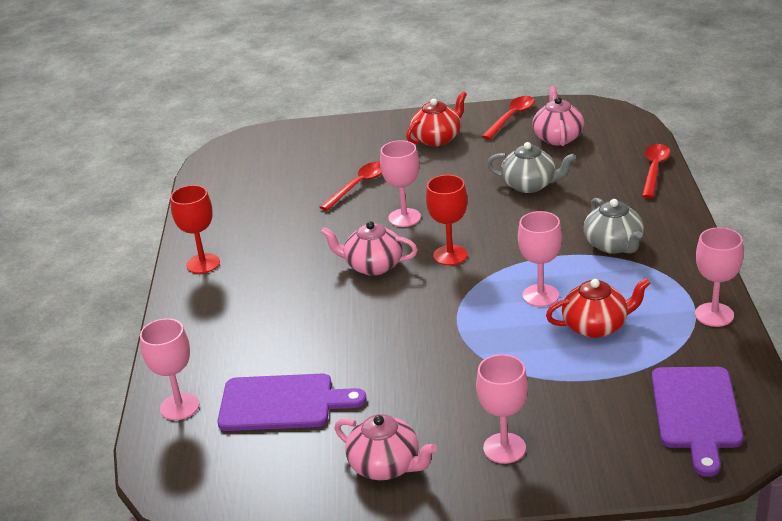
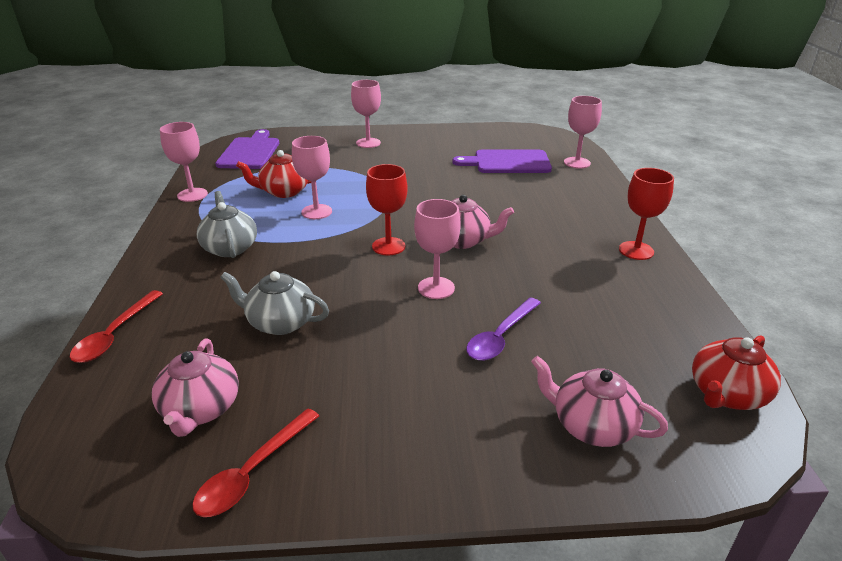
camera: 175 degrees right, 0 degrees up
red spoon [320,162,382,211] -> purple spoon [466,298,541,361]
pink teapot [335,414,437,480] -> pink teapot moved to [531,356,668,447]
red teapot [406,91,467,146] -> red teapot moved to [692,335,781,410]

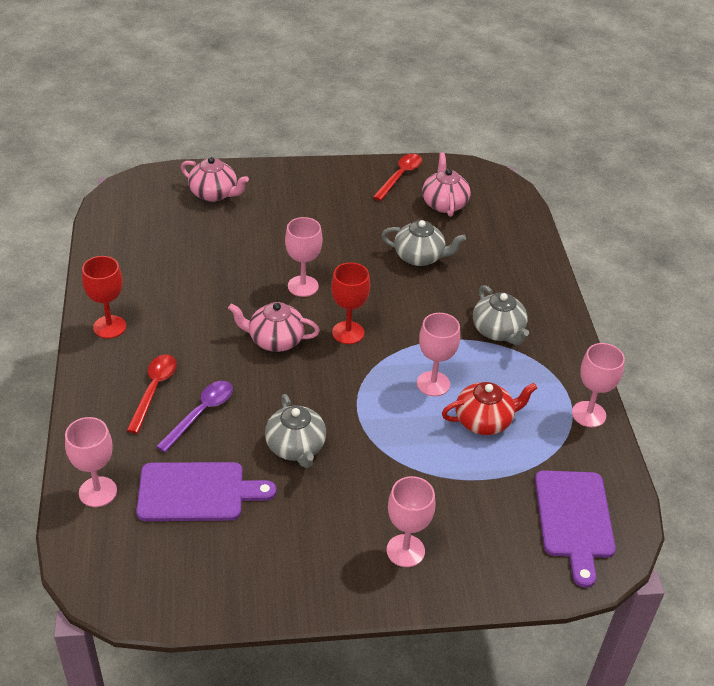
camera: 175 degrees right, 10 degrees up
red spoon [70,290,163,363] -> red spoon moved to [126,354,177,434]
purple spoon [466,298,541,361] -> purple spoon moved to [156,381,233,453]
red teapot [692,335,781,410] -> none
none -> grey teapot [265,394,326,468]

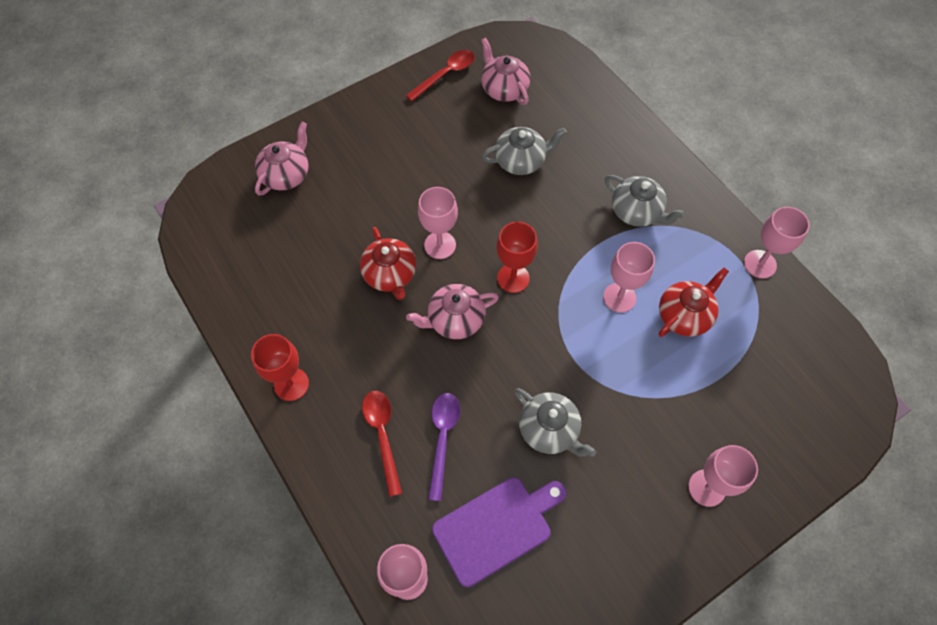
camera: 25 degrees left, 20 degrees up
pink teapot [181,157,249,202] -> pink teapot turned 60 degrees counterclockwise [255,122,309,196]
red spoon [373,154,422,201] -> red spoon turned 45 degrees clockwise [406,50,475,102]
purple cutting board [535,470,616,588] -> none
none -> red teapot [360,227,416,300]

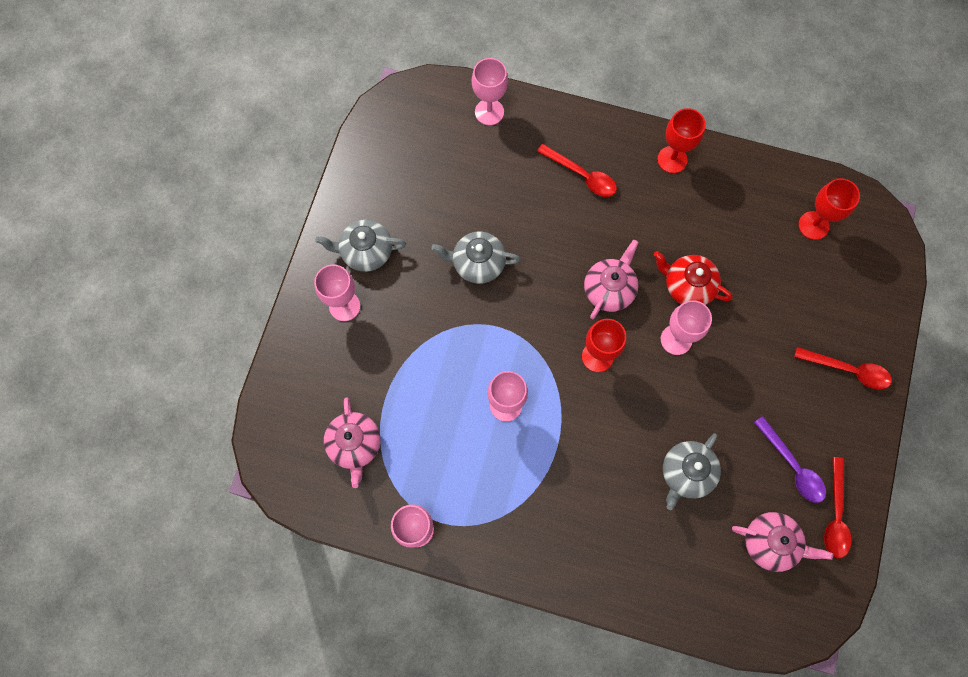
camera: 140 degrees right, 10 degrees up
pink teapot [255,122,309,196] -> pink teapot moved to [324,397,381,488]
purple spoon [428,393,460,501] -> purple spoon moved to [754,416,826,503]
purple cutting board [432,477,566,587] -> none
grey teapot [605,175,685,227] -> grey teapot moved to [315,220,406,272]
red teapot [659,268,729,337] -> none
none -> red spoon [794,347,892,390]
none -> red goblet [799,178,860,240]

